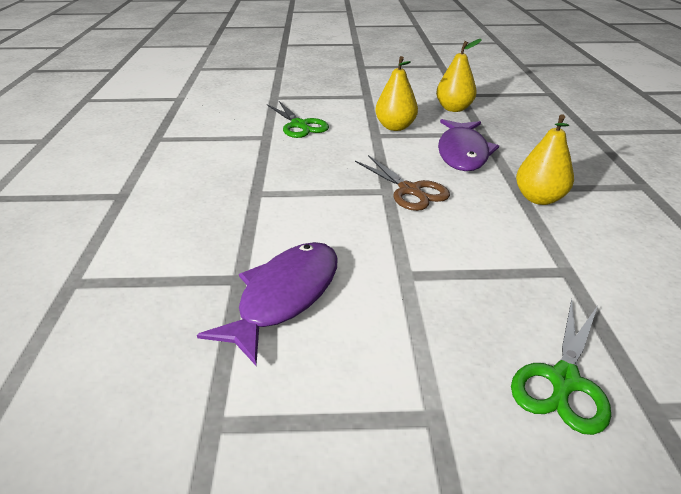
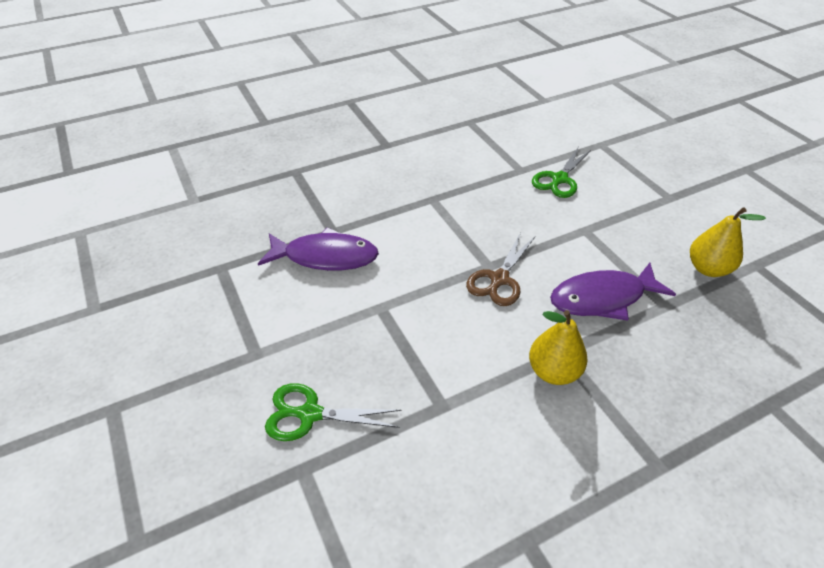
camera: 65 degrees right, 10 degrees up
yellow pear [375,56,418,131] -> none

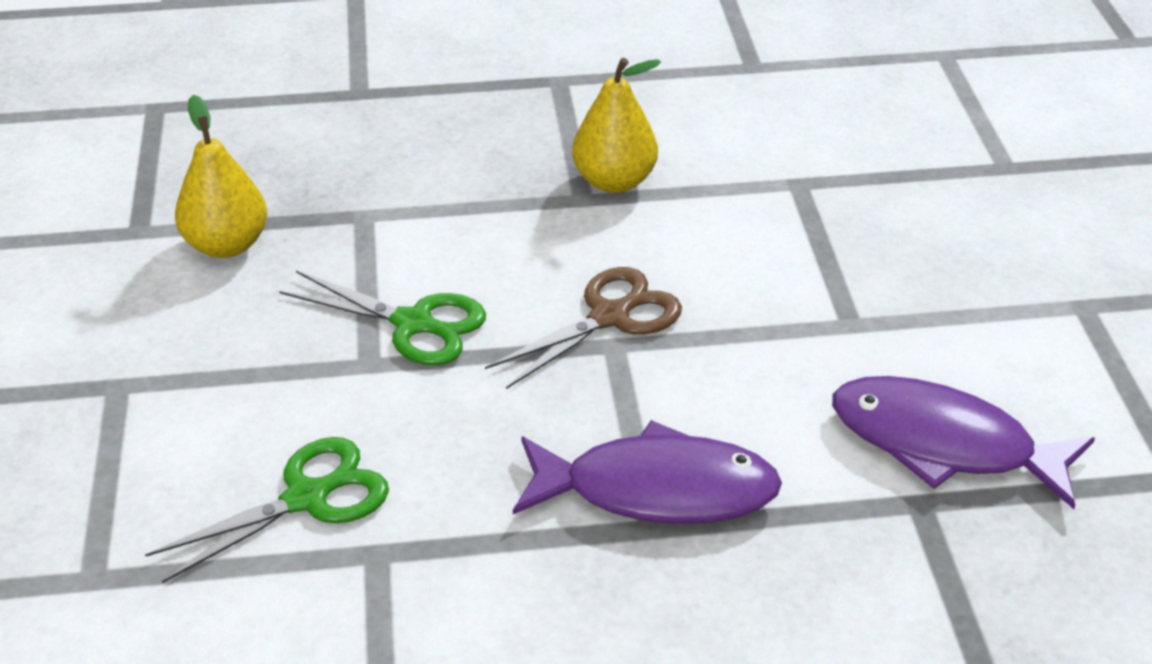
camera: 160 degrees left, 5 degrees down
green scissors [265,383,401,441] -> green scissors moved to [279,271,486,365]
purple fish [550,263,676,321] -> purple fish moved to [513,420,782,524]

